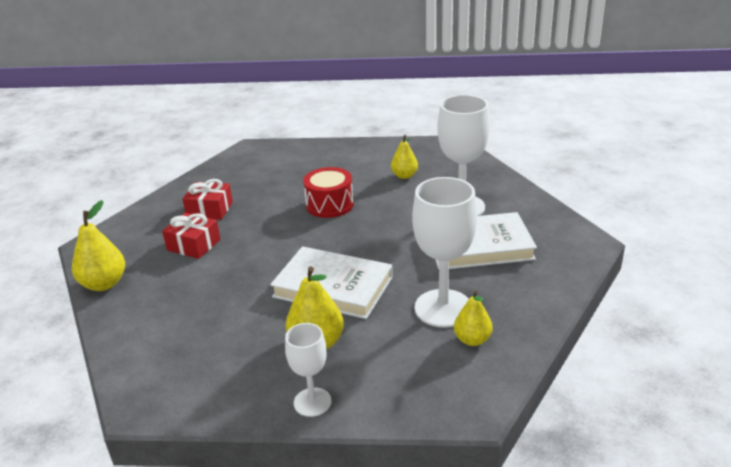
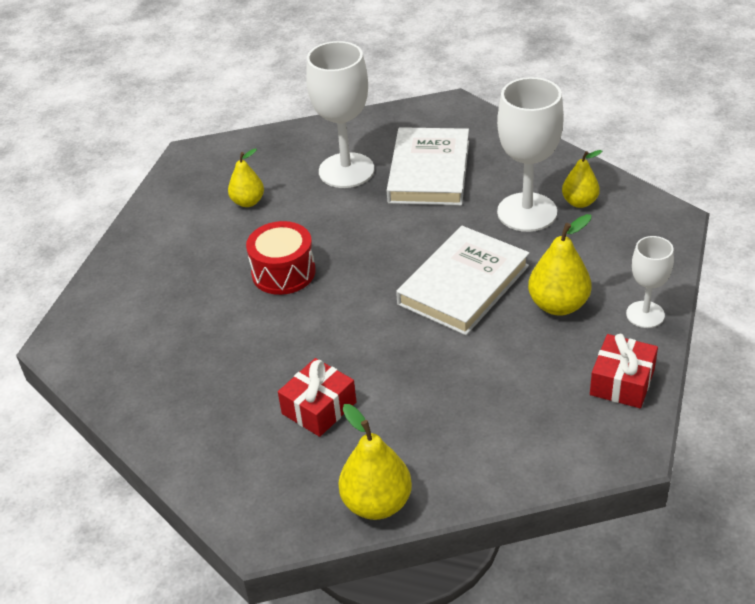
camera: 75 degrees left, 10 degrees up
red gift [183,179,233,220] -> red gift moved to [590,334,658,408]

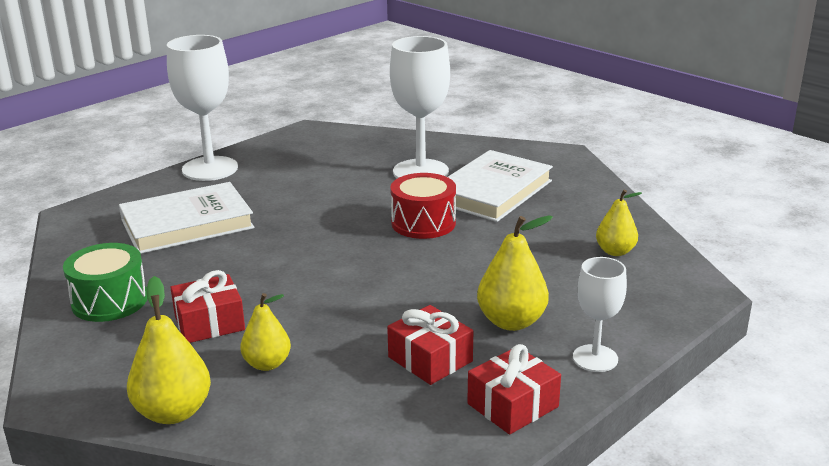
camera: 25 degrees right, 15 degrees down
yellow pear [228,149,264,207] -> yellow pear moved to [240,293,291,371]
red drum [246,221,315,295] -> red drum moved to [390,173,456,239]
white book [396,226,529,335] -> white book moved to [119,182,255,254]
white goblet [497,77,564,232] -> white goblet moved to [167,35,238,181]
none -> green drum [63,243,147,322]
none -> red gift [387,305,473,385]

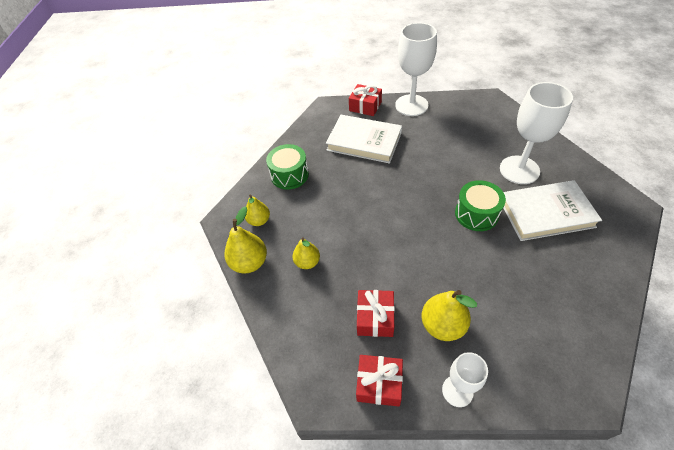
camera: 50 degrees right, 25 degrees up
red gift [170,270,245,343] -> red gift moved to [349,84,382,116]
red drum [390,173,456,239] -> green drum [455,180,506,231]
yellow pear [596,190,642,256] -> yellow pear moved to [245,194,270,226]

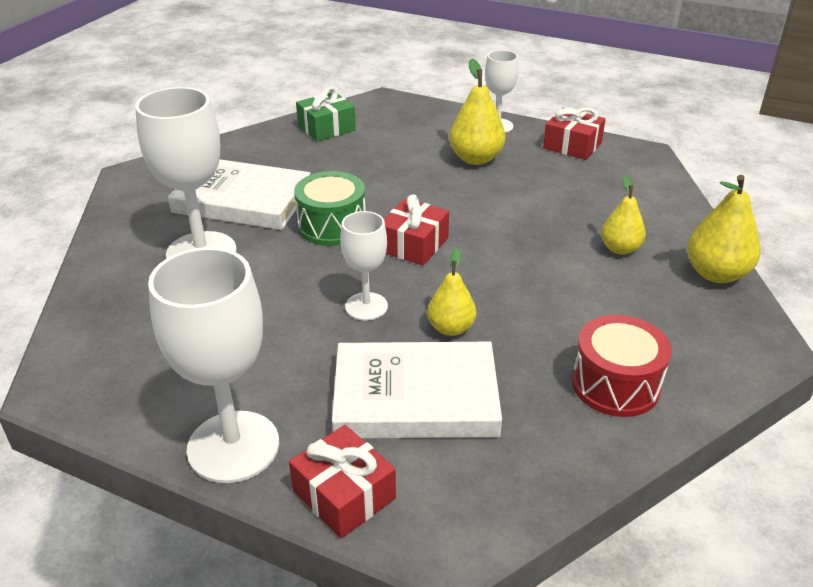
camera: 160 degrees left, 15 degrees down
yellow pear [245,194,270,226] -> yellow pear moved to [427,248,476,336]
green drum [266,144,309,190] -> red drum [572,315,672,417]
white book [326,115,402,164] -> white book turned 45 degrees counterclockwise [332,342,502,439]
red gift [357,290,395,337] -> red gift moved to [384,194,449,266]
none -> green gift [296,87,356,142]
none -> white goblet [340,211,388,321]

